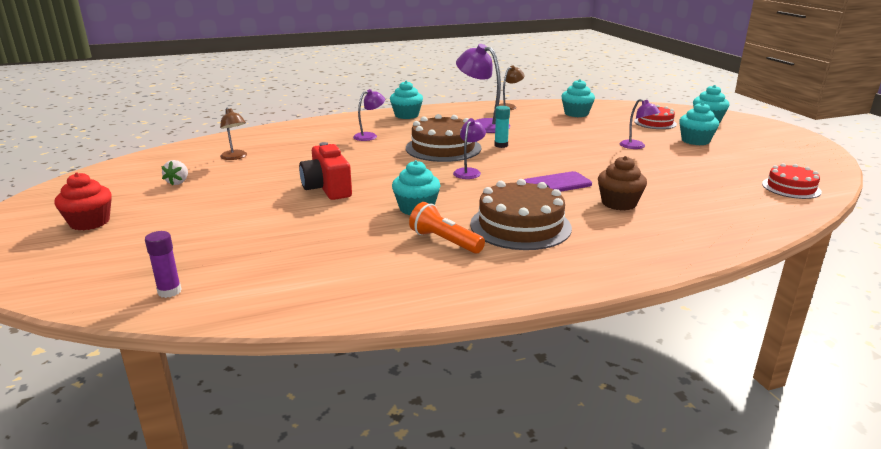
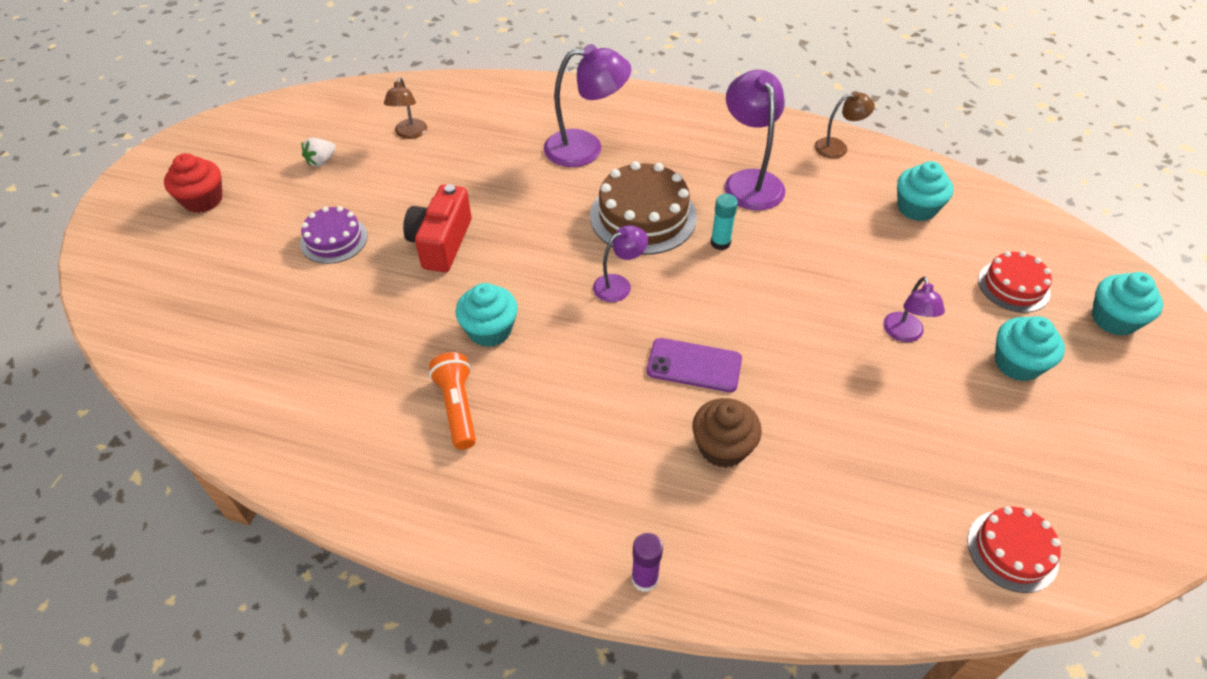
camera: 35 degrees right, 25 degrees up
purple glue stick [145,231,182,298] -> purple glue stick moved to [632,533,663,592]
purple lamp [353,89,385,141] -> purple lamp [544,44,631,167], size x1.77
turquoise cupcake [390,81,423,119] -> none
brown cake [470,179,572,250] -> none
none -> purple cake [300,206,368,264]

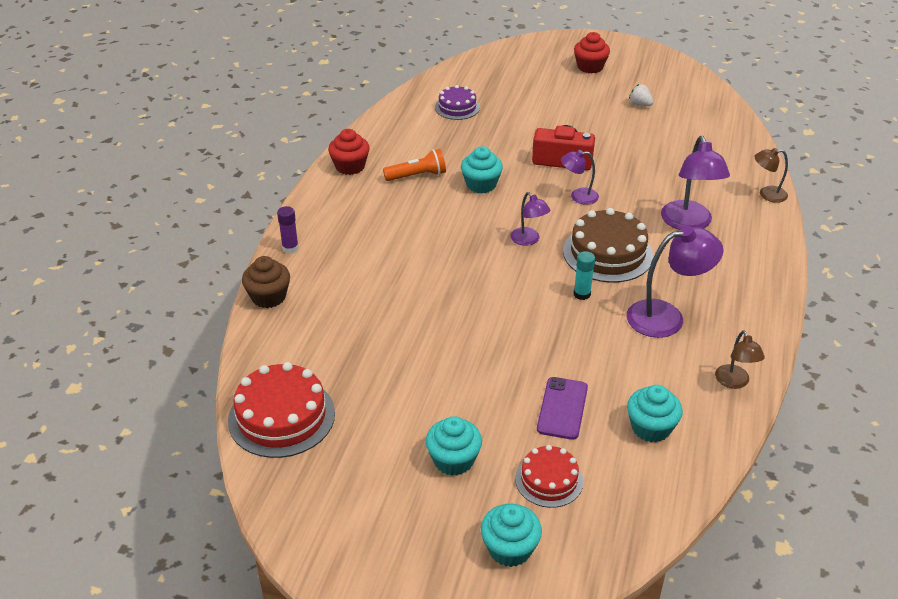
camera: 90 degrees right, 10 degrees down
purple cake [300,206,368,264] -> purple cake moved to [435,85,480,120]
brown lamp [384,77,427,139] -> brown lamp moved to [754,148,788,203]
purple phone [647,338,742,392] -> purple phone moved to [537,377,588,440]
brown cupcake [692,398,762,468] -> brown cupcake moved to [242,256,290,308]
purple lamp [883,276,945,342] -> purple lamp moved to [561,150,599,205]
red cake [967,506,1061,593] -> red cake [228,362,335,458], size x1.66
none -> red cupcake [328,129,370,175]

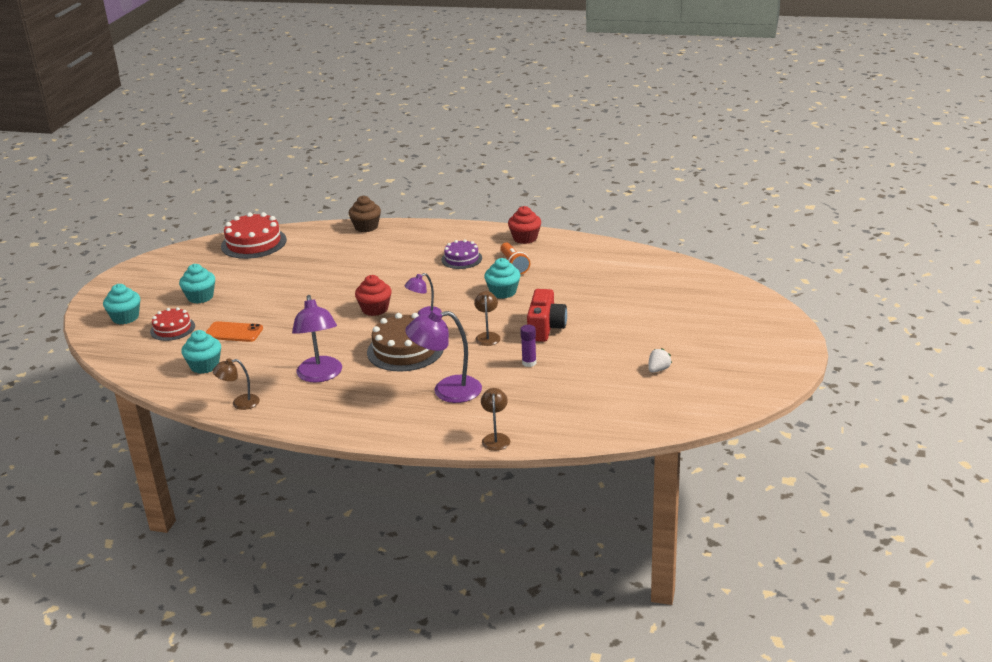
camera: 90 degrees right, 10 degrees down
purple glue stick [277,206,299,253] -> purple glue stick moved to [520,325,537,367]
purple cake [435,85,480,120] -> purple cake moved to [441,239,482,269]
purple phone [537,377,588,440] -> orange phone [206,321,263,342]
purple lamp [561,150,599,205] -> brown lamp [474,291,501,346]
red cupcake [574,32,610,73] -> red cupcake moved to [355,275,392,316]
turquoise glue stick [574,251,595,300] -> none

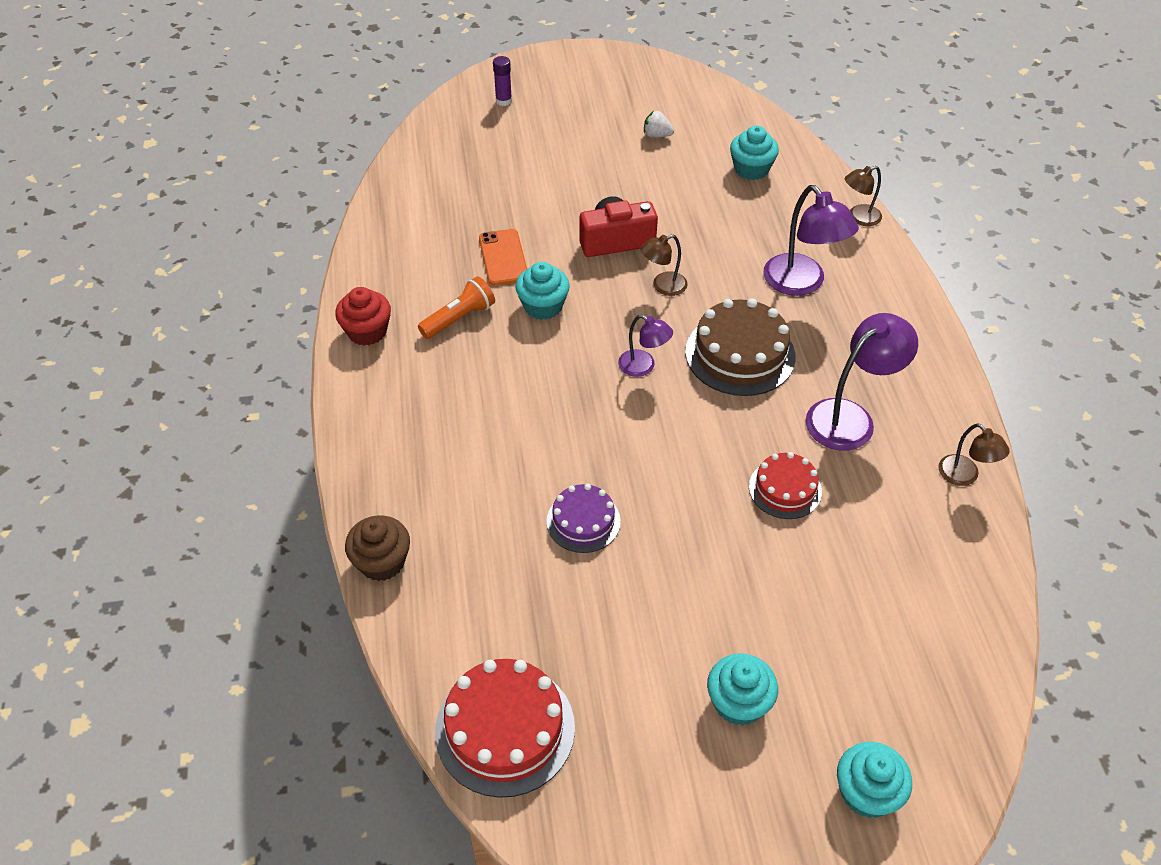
camera: 115 degrees left, 20 degrees up
red cake [150,307,195,341] -> red cake moved to [749,452,822,519]
turquoise cupcake [181,330,221,374] -> turquoise cupcake moved to [730,126,779,180]
orange phone [206,321,263,342] -> orange phone moved to [479,229,527,285]
red cupcake [355,275,392,316] -> none
purple cake [441,239,482,269] -> purple cake moved to [547,484,621,553]
purple glue stick [520,325,537,367] -> purple glue stick moved to [493,56,512,106]

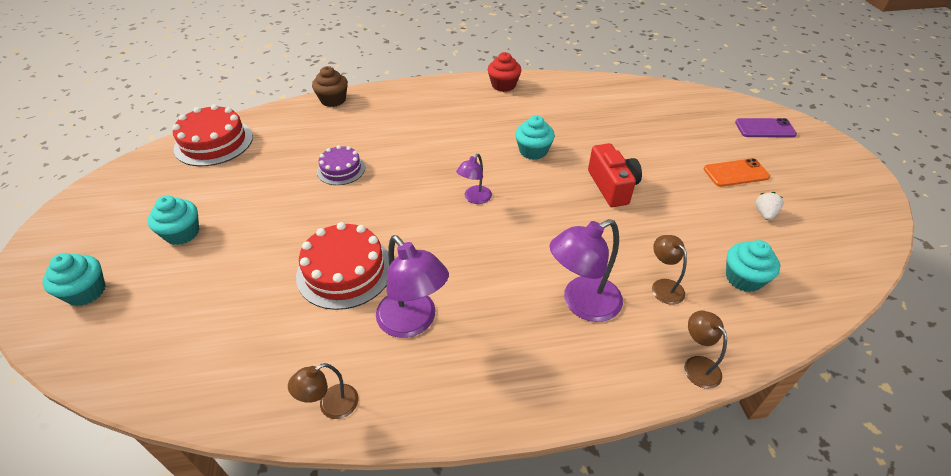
camera: 90 degrees right, 5 degrees down
orange flashlight [418,276,495,339] -> none
orange phone [479,229,527,285] -> orange phone moved to [704,158,770,187]
purple glue stick [493,56,512,106] -> purple phone [735,118,797,137]
brown lamp [641,234,688,296] -> brown lamp moved to [652,235,687,305]
brown cake [685,298,795,396] -> none
red cake [749,452,822,519] -> red cake [296,222,389,310], size x1.66

